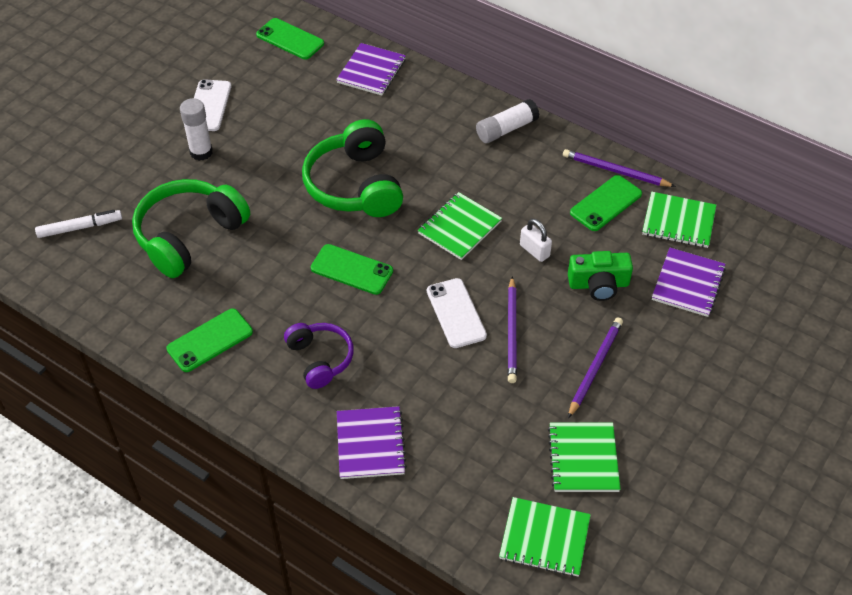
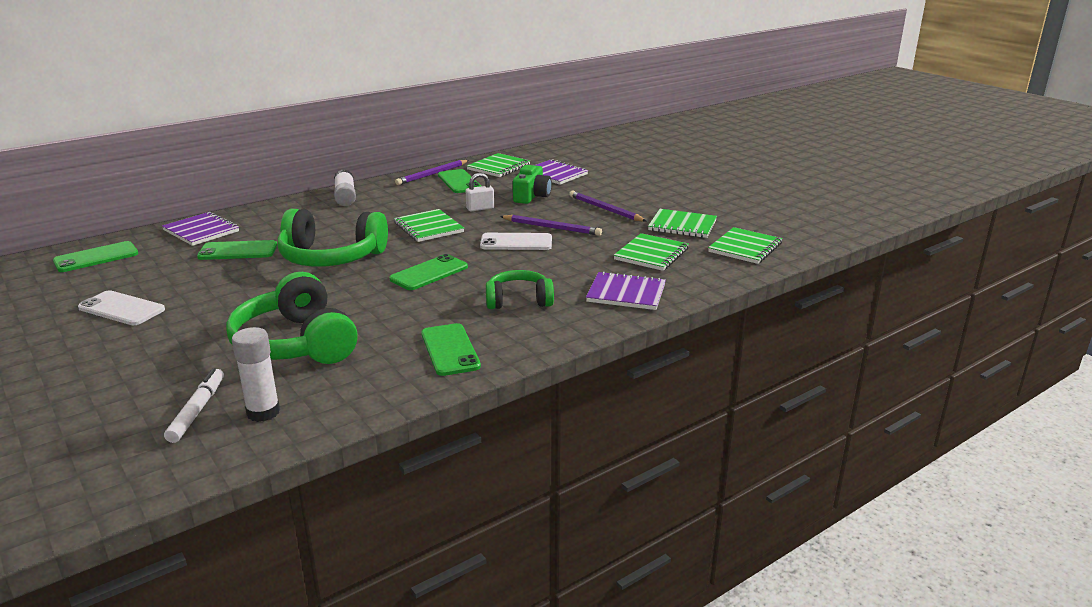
camera: 70 degrees left, 25 degrees down
white glue stick [180,98,213,161] -> white glue stick moved to [232,327,280,422]
purple headphones [284,323,354,389] -> green headphones [486,270,554,309]
none -> green phone [197,240,277,260]
none -> green notebook [614,233,689,271]

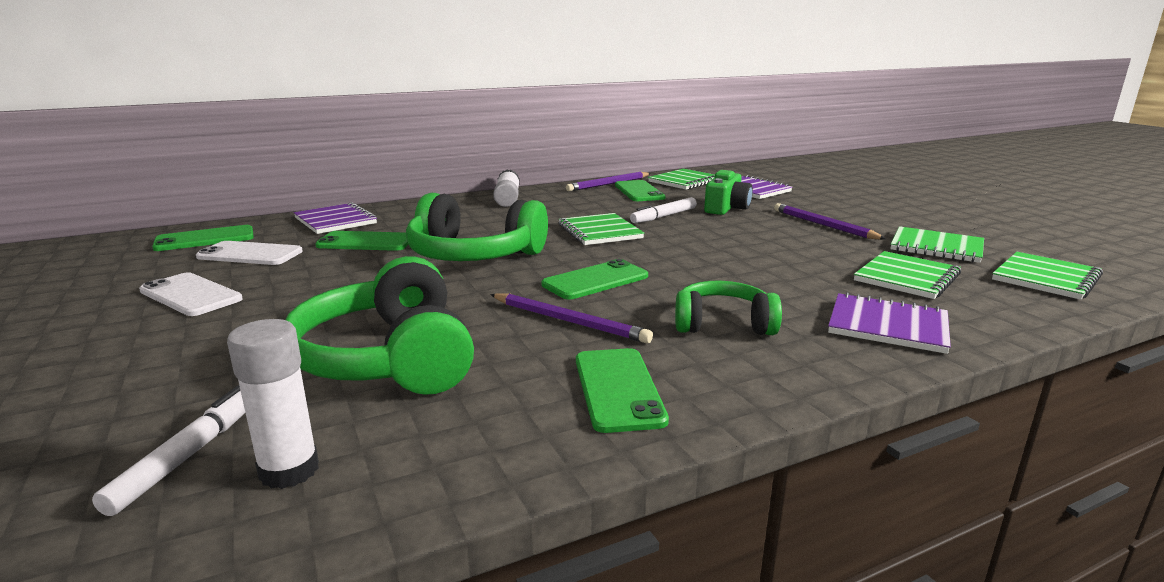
camera: 10 degrees right, 5 degrees down
white padlock [466,173,494,211] -> white marker [630,197,697,223]
white phone [480,233,552,250] -> white phone moved to [196,241,303,265]
purple pencil [500,215,602,236] -> purple pencil moved to [490,293,653,343]

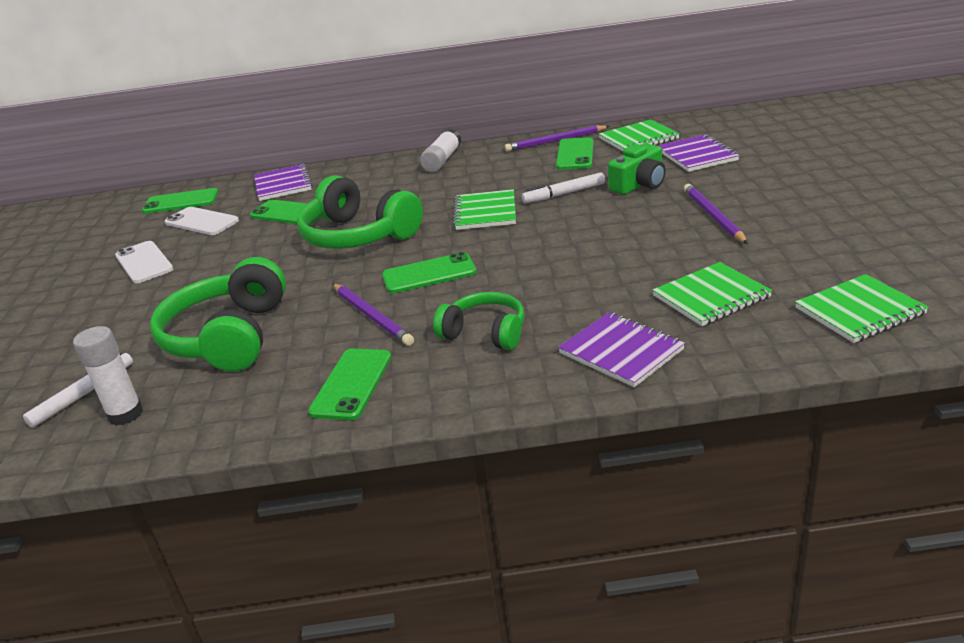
camera: 25 degrees right, 10 degrees up
green notebook [890,226,984,263] -> none

